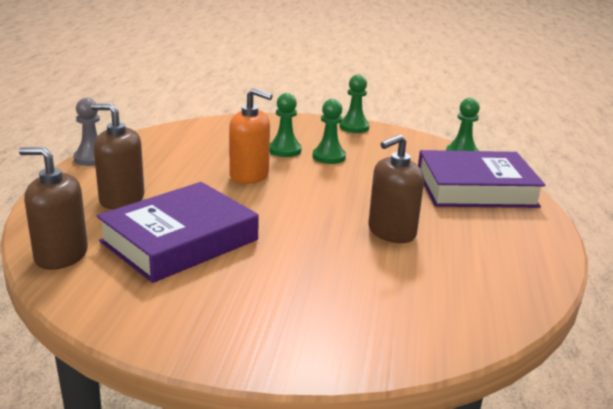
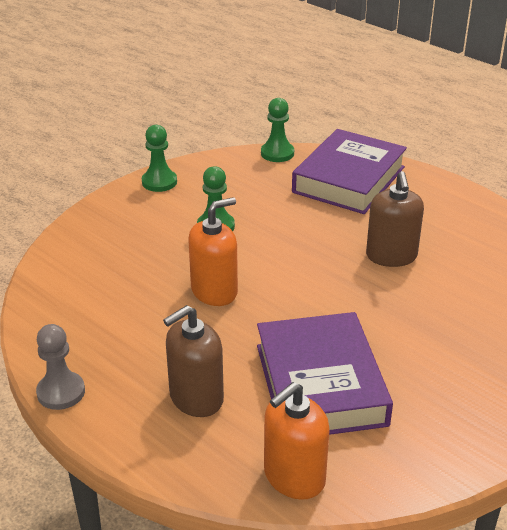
camera: 55 degrees left, 10 degrees up
brown soap dispenser [19,147,88,270] -> orange soap dispenser [264,382,330,500]
green pawn [270,93,302,157] -> none

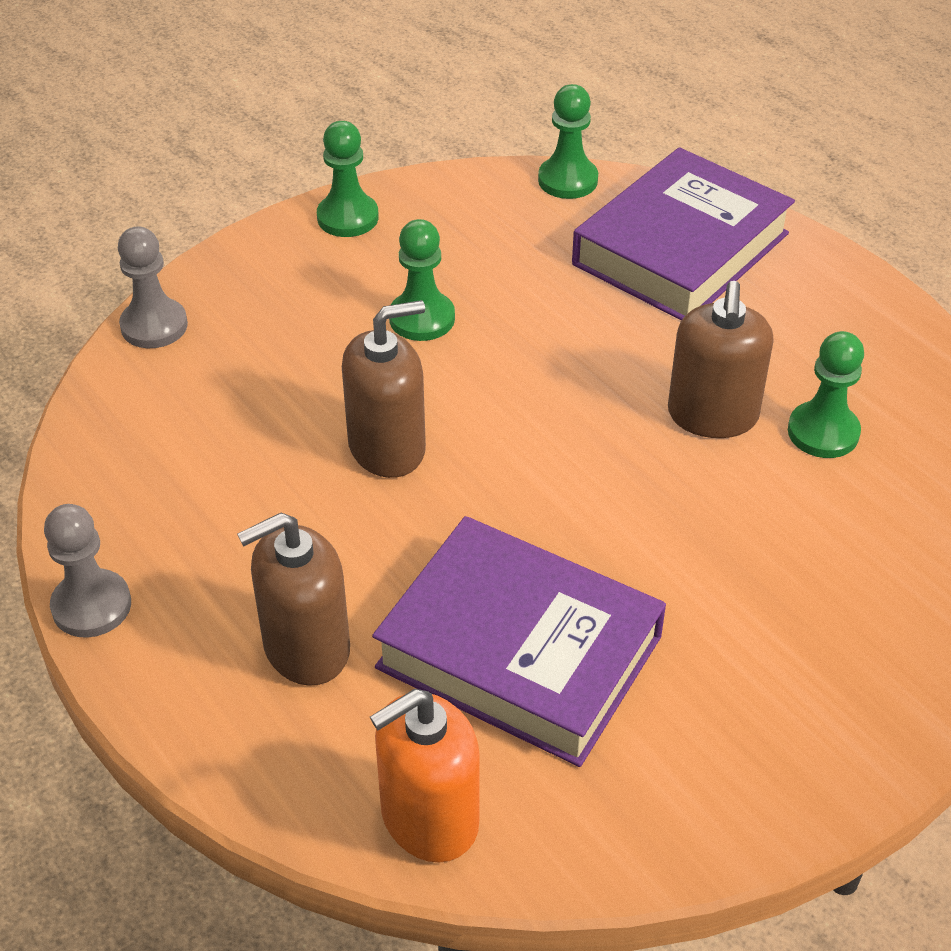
camera: 10 degrees right, 10 degrees up
orange soap dispenser [188,197,238,306] -> brown soap dispenser [342,300,426,478]
purple book [257,312,393,435] -> purple book turned 60 degrees counterclockwise [372,516,666,767]
none -> grey pawn [118,226,188,348]
none -> green pawn [788,331,864,458]

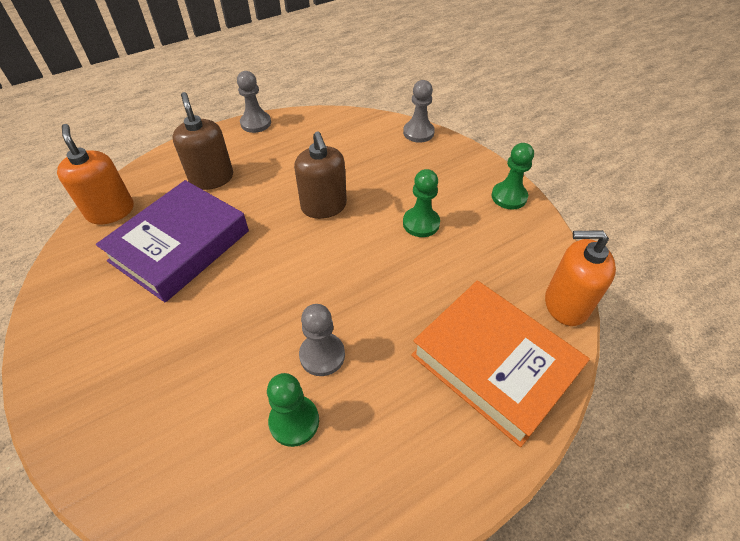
camera: 95 degrees right, 5 degrees up
green pawn [538,84,598,199] -> orange soap dispenser [545,230,616,326]
purple book [572,147,795,320] -> orange book [411,280,590,447]
brown soap dispenser [668,281,774,438] -> grey pawn [299,304,345,376]

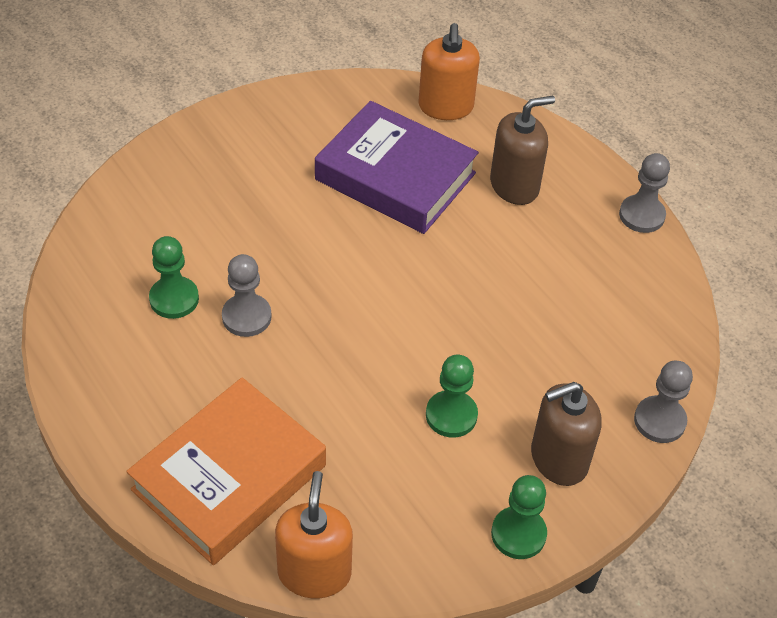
camera: 85 degrees right, 0 degrees up
orange soap dispenser [57,124,134,224] -> orange soap dispenser turned 120 degrees clockwise [418,23,480,120]
brown soap dispenser [294,132,347,219] -> brown soap dispenser moved to [531,382,602,486]

